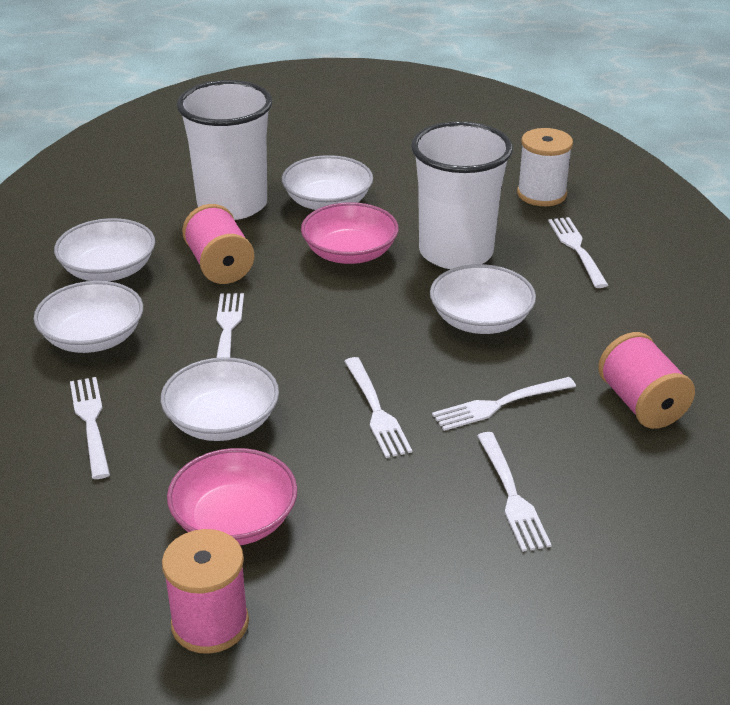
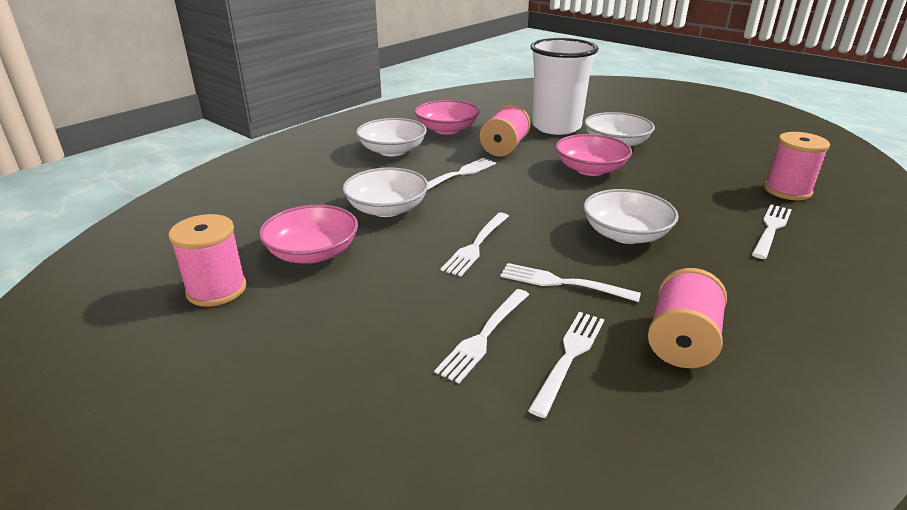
camera: 45 degrees right, 5 degrees down
white bowl [54,218,155,281] -> pink bowl [415,100,479,135]
white fork [70,377,110,479] -> white fork moved to [528,312,604,418]
white cup [411,121,513,269] -> none
white spool [517,128,573,206] -> pink spool [764,132,830,200]

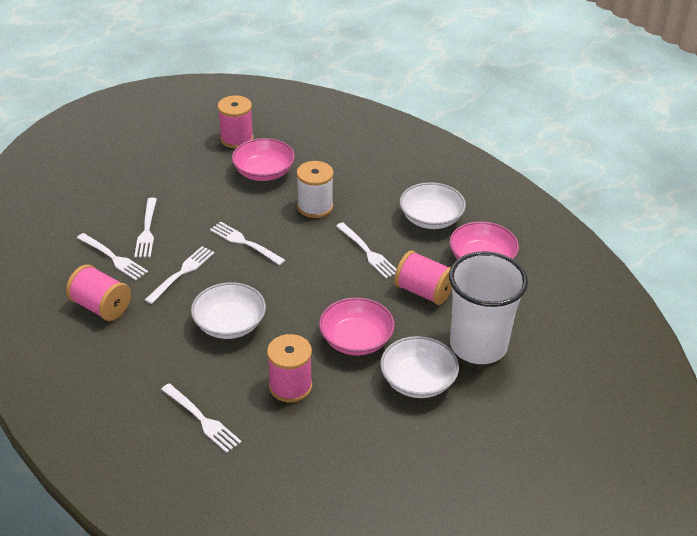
camera: 100 degrees right, 10 degrees up
white bowl [343,167,428,217] -> white spool [296,161,334,218]
white fork [434,289,529,383] -> white fork turned 135 degrees counterclockwise [134,198,157,258]
pink spool [764,132,830,200] -> pink spool moved to [267,334,312,402]

